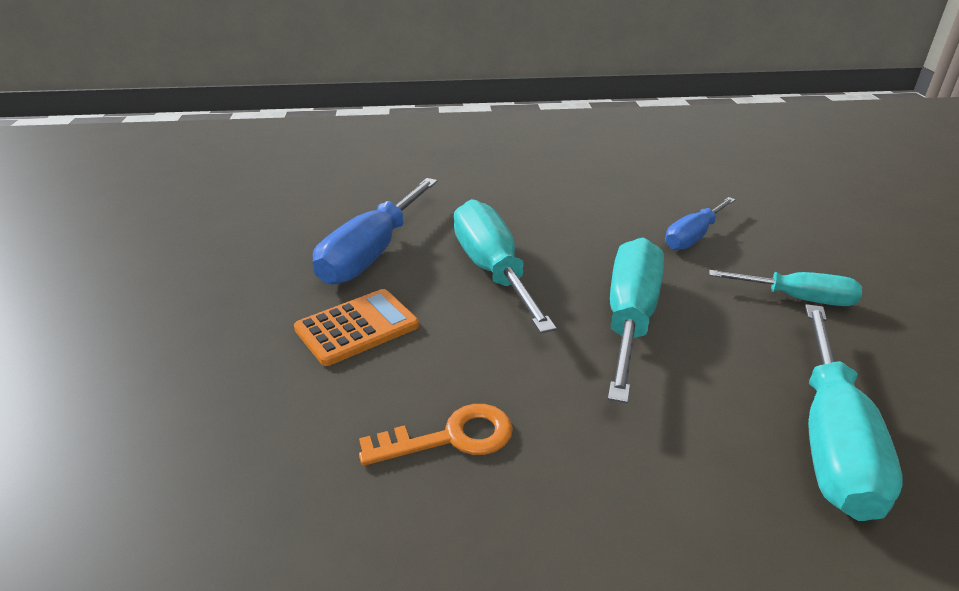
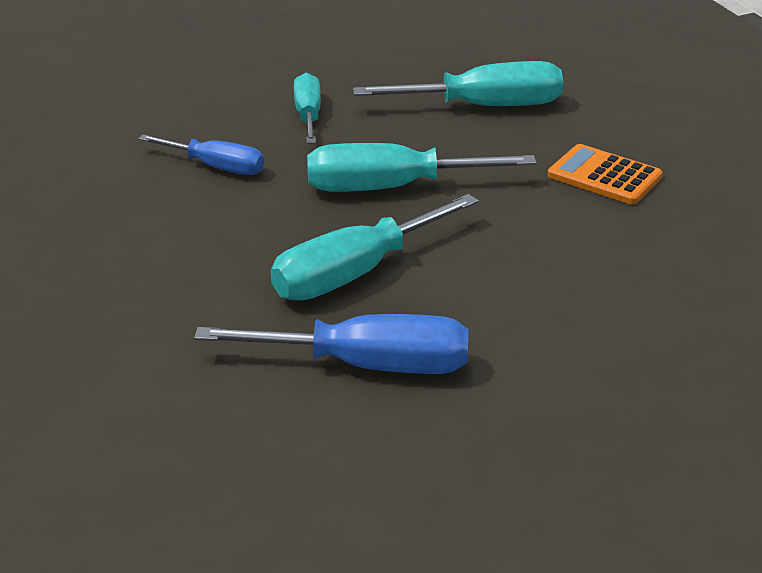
camera: 110 degrees left, 0 degrees up
orange calculator [294,289,419,366] -> orange calculator moved to [548,144,663,204]
orange key [359,404,513,466] -> none

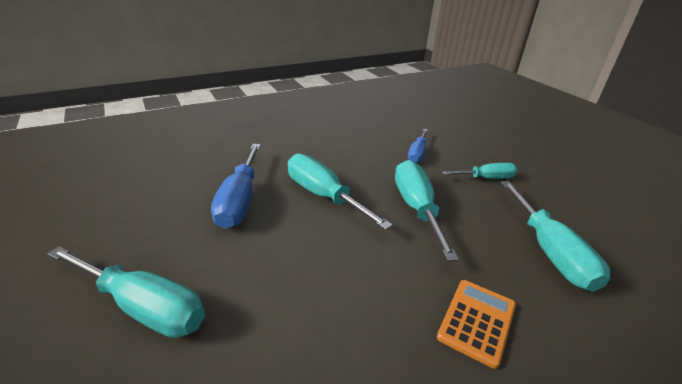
camera: 85 degrees right, 0 degrees up
none -> turquoise screwdriver [47,246,205,338]

